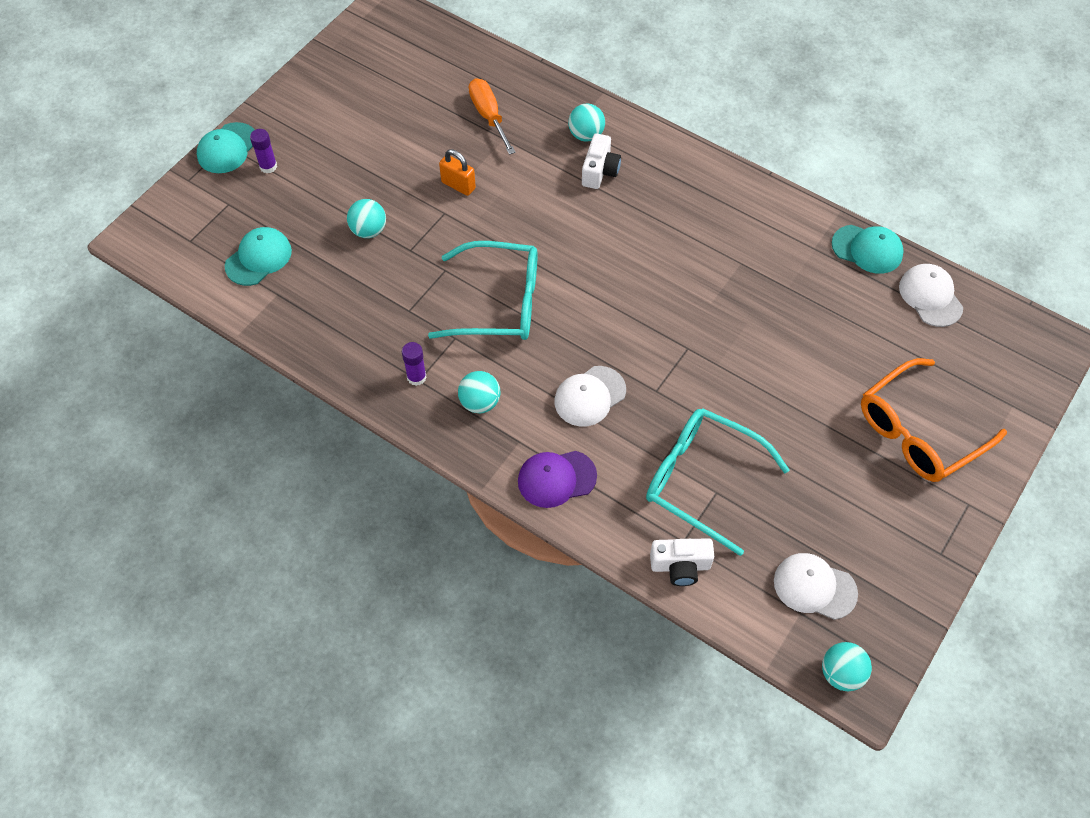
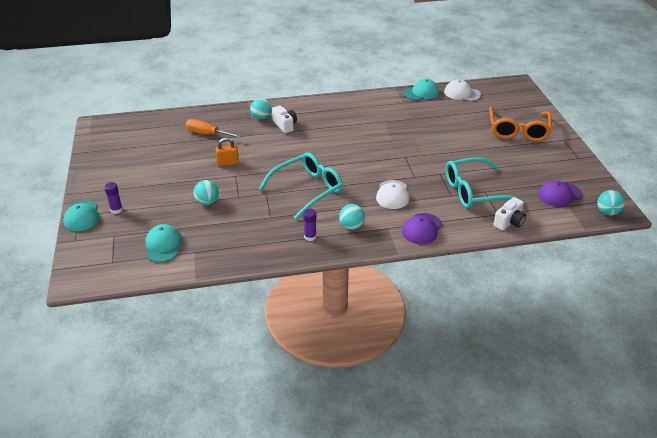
camera: 45 degrees left, 20 degrees down
white cap [774,553,858,620] -> purple cap [538,180,582,207]

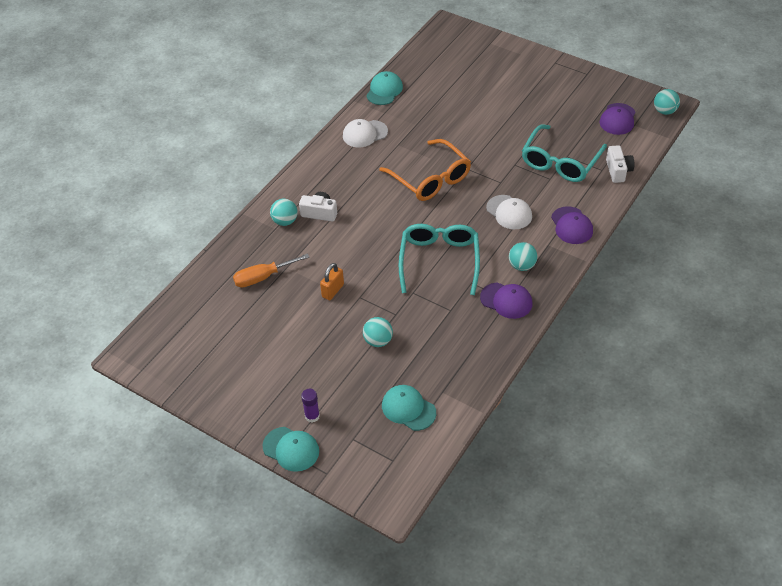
camera: 45 degrees left, 10 degrees up
purple glue stick [303,209,317,241] -> purple cap [480,282,532,319]
white cap [444,80,481,101] -> white cap moved to [343,119,388,147]
orange glasses [489,106,552,142] -> orange glasses moved to [379,139,471,201]

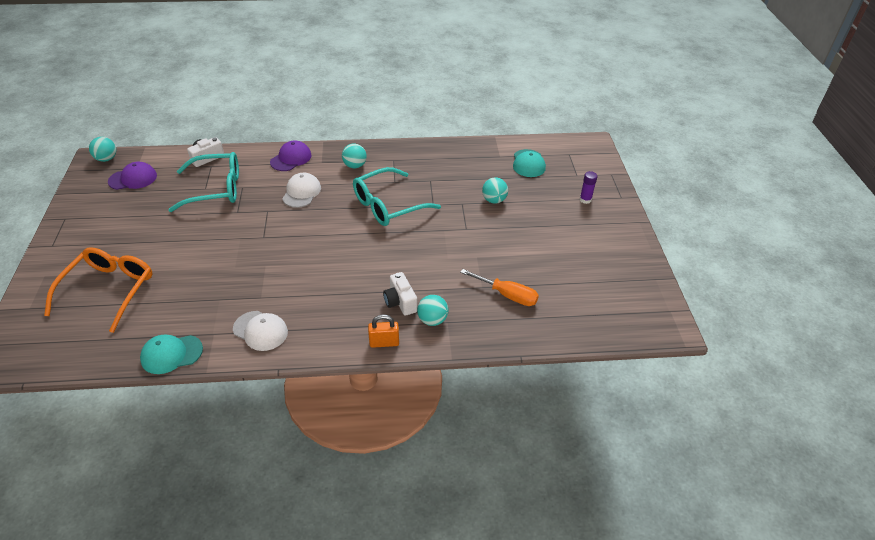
camera: 130 degrees left, 5 degrees down
turquoise cap [263,427,319,472] -> none
orange padlock [320,263,344,300] -> orange padlock moved to [368,314,399,348]
orange glasses [379,139,471,201] -> orange glasses moved to [44,247,153,333]
purple cap [480,282,532,319] -> none

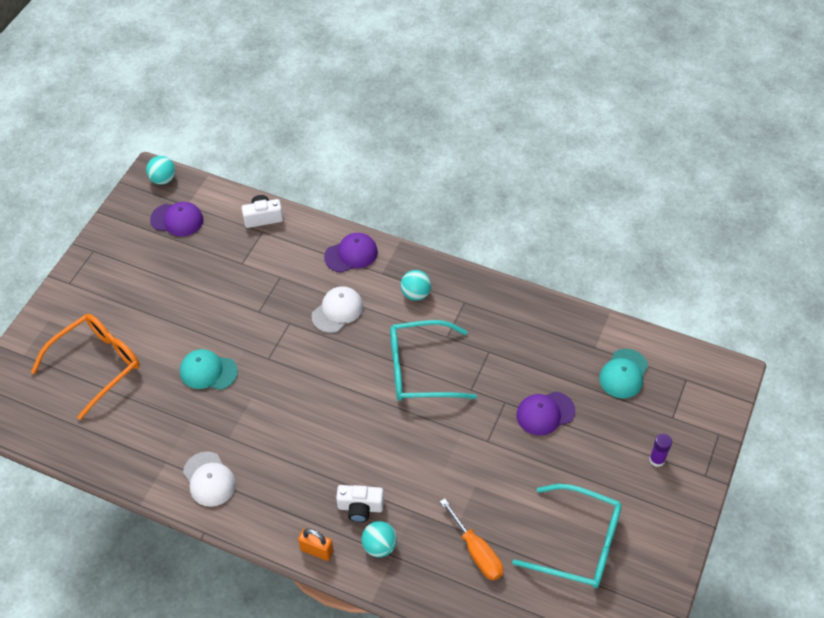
camera: 30 degrees right, 10 degrees up
turquoise cap [140,335,203,374] -> turquoise cap moved to [180,349,238,390]
turquoise glasses [168,152,239,212] -> turquoise glasses moved to [512,484,622,588]
white camera [383,272,417,316] -> white camera turned 90 degrees counterclockwise [336,485,384,522]
turquoise ball [482,177,508,204] -> purple cap [516,391,575,435]

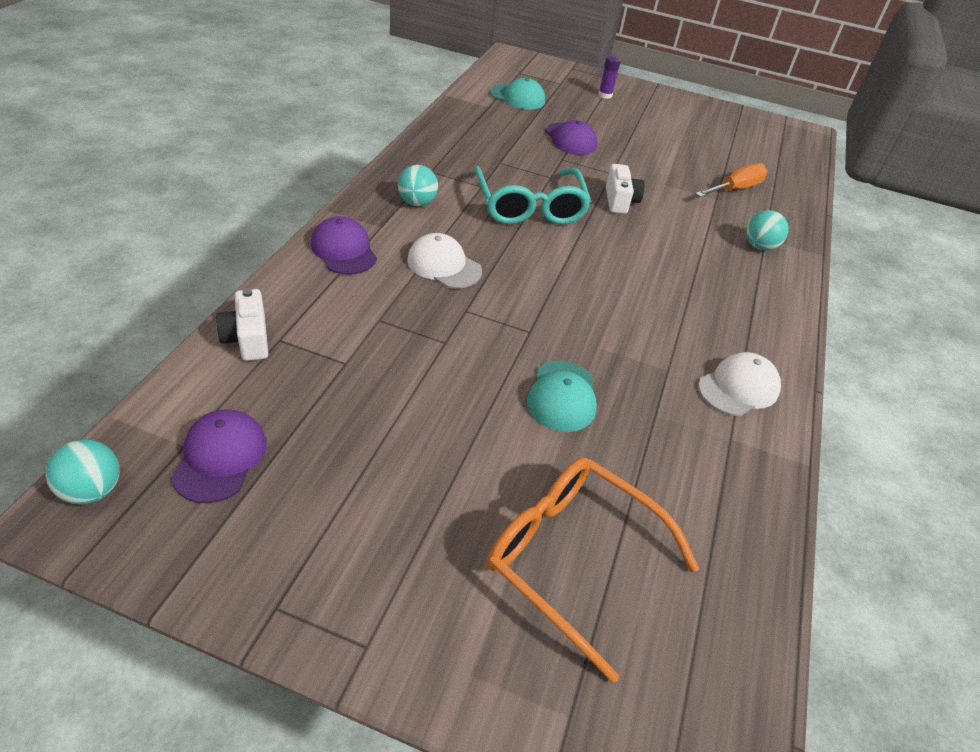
camera: 100 degrees left, 10 degrees down
orange padlock [298,528,334,561] -> none
white camera [336,485,384,522] -> white camera moved to [606,164,645,214]
turquoise glasses [512,484,622,588] -> none

